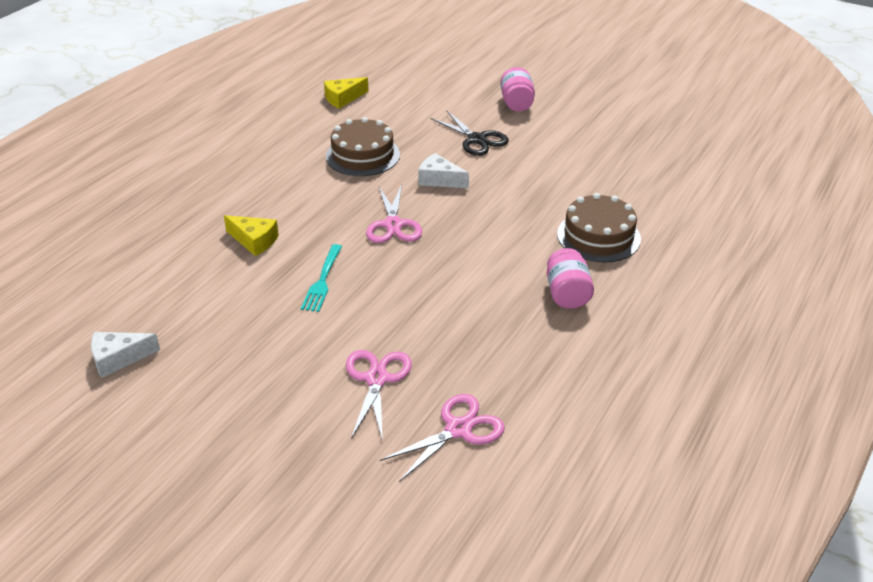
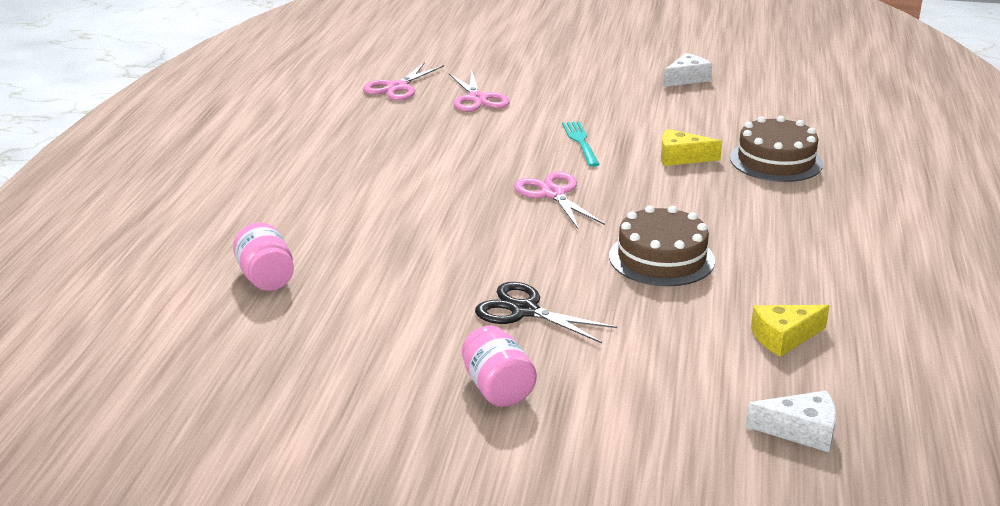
camera: 160 degrees right, 10 degrees down
yellow cheese [324,77,369,109] -> yellow cheese turned 150 degrees counterclockwise [751,305,829,357]
white cheese [418,153,469,188] -> white cheese moved to [746,391,836,452]
pink jar [547,248,594,309] -> pink jar moved to [233,222,294,291]
brown cake [557,193,641,262] -> brown cake moved to [730,116,823,182]

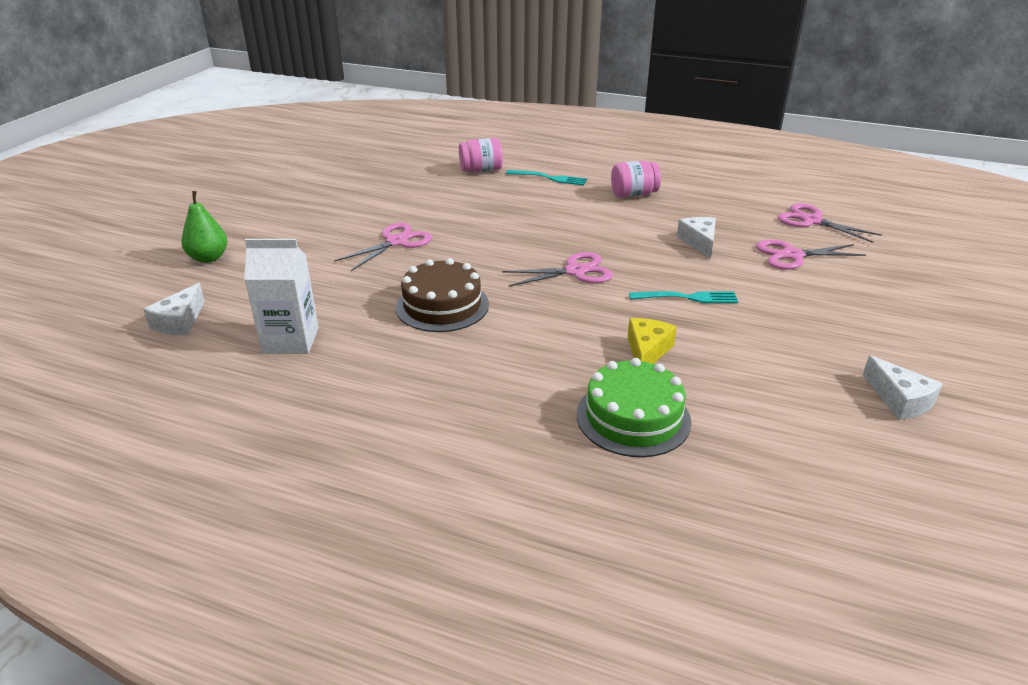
camera: 100 degrees right, 5 degrees up
pink jar [462,326,537,407] -> pink jar moved to [611,161,661,198]
black scissors [475,282,617,343] -> pink scissors [334,223,432,271]
brown cake [730,116,823,182] -> green cake [577,358,691,457]
yellow cheese [751,305,829,357] -> white carton [244,239,319,354]
none -> green pear [181,191,227,263]
none -> turquoise fork [506,170,587,185]
none -> white cheese [677,217,716,259]

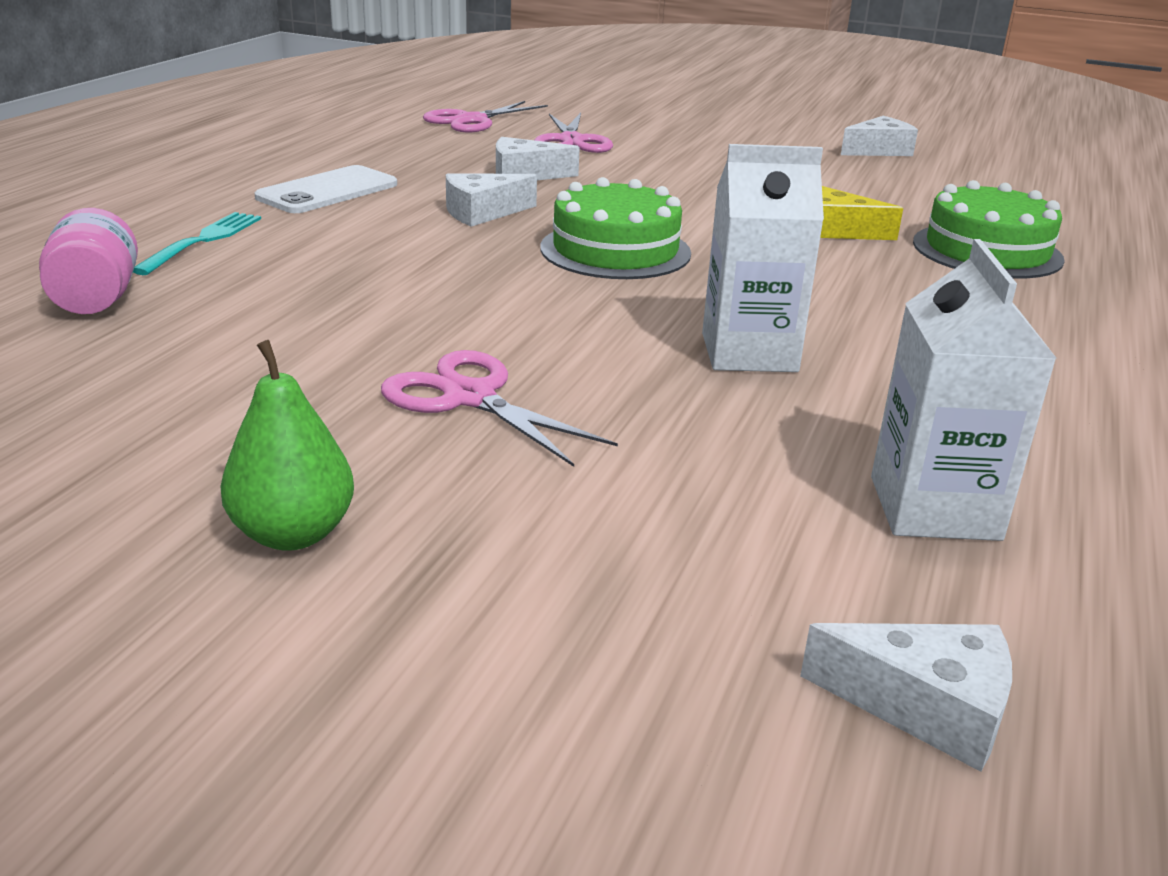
camera: 90 degrees left, 5 degrees down
green pear [181,191,227,263] -> green pear moved to [220,340,354,551]
brown cake [396,258,489,332] -> white carton [702,144,824,372]
pink scissors [502,252,613,287] -> green cake [540,177,691,279]
pink jar [611,161,661,198] -> white phone [254,165,397,213]
turquoise fork [629,291,738,303] -> none
none -> white cheese [446,173,537,227]

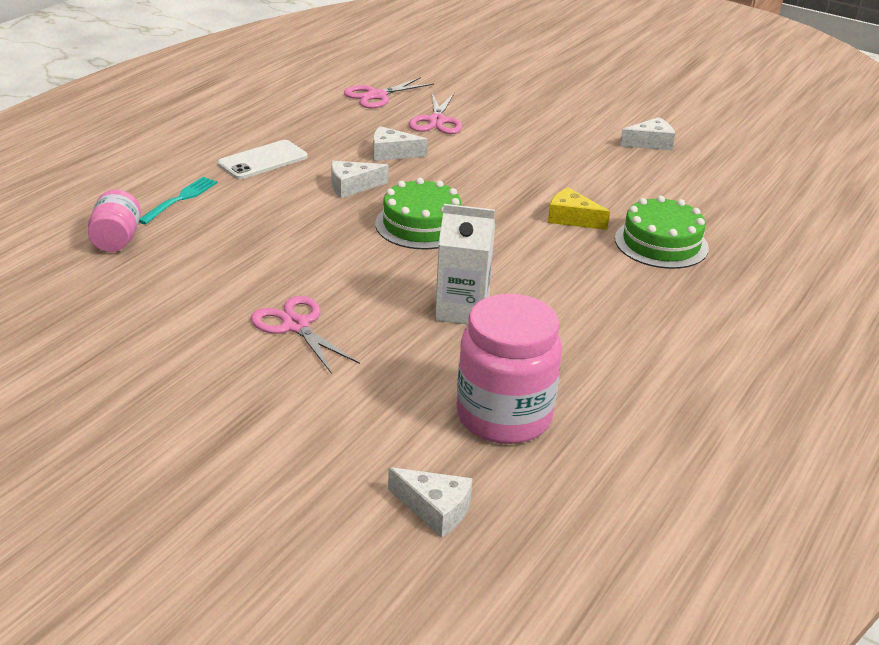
camera: 10 degrees right, 5 degrees up
green pear [220,340,354,551] -> none
white carton [871,239,1057,541] -> pink jar [457,294,562,444]

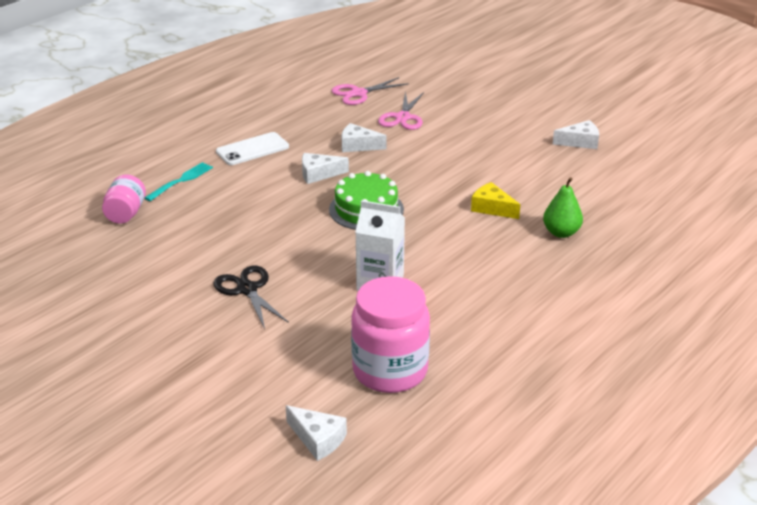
camera: 10 degrees right, 0 degrees up
pink scissors [251,296,360,374] -> black scissors [213,266,289,329]
green cake [615,196,709,269] -> green pear [543,177,583,238]

